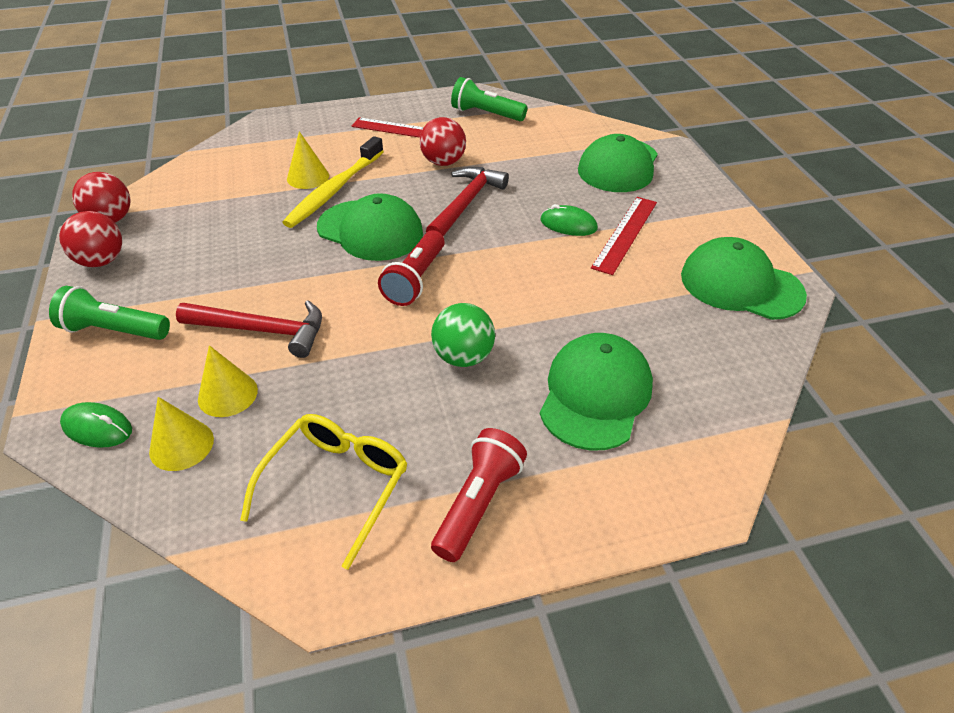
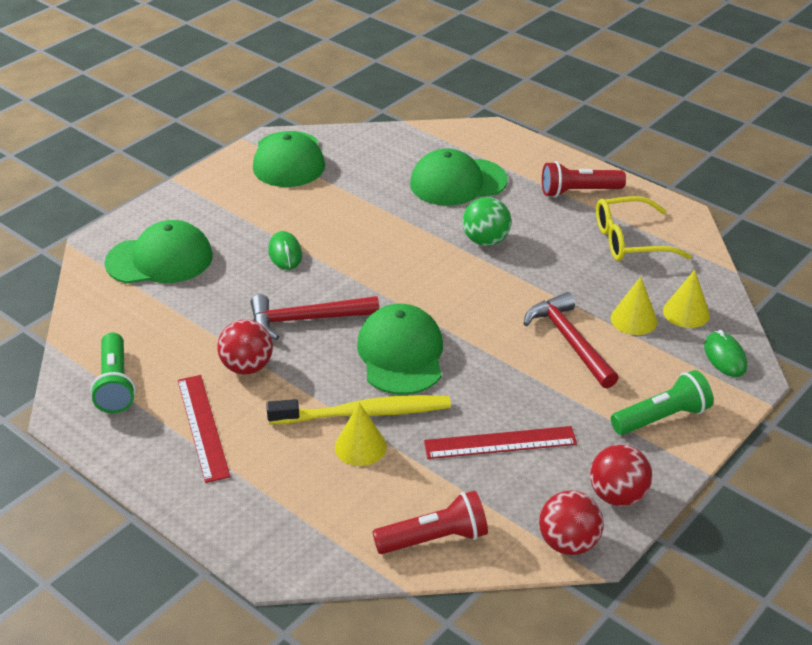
camera: 125 degrees left, 5 degrees down
green flashlight [49,286,170,340] -> green flashlight turned 90 degrees counterclockwise [611,370,713,435]
red flashlight [378,230,445,306] -> red flashlight moved to [373,491,488,554]
red ruler [591,197,657,275] -> red ruler moved to [424,426,577,459]

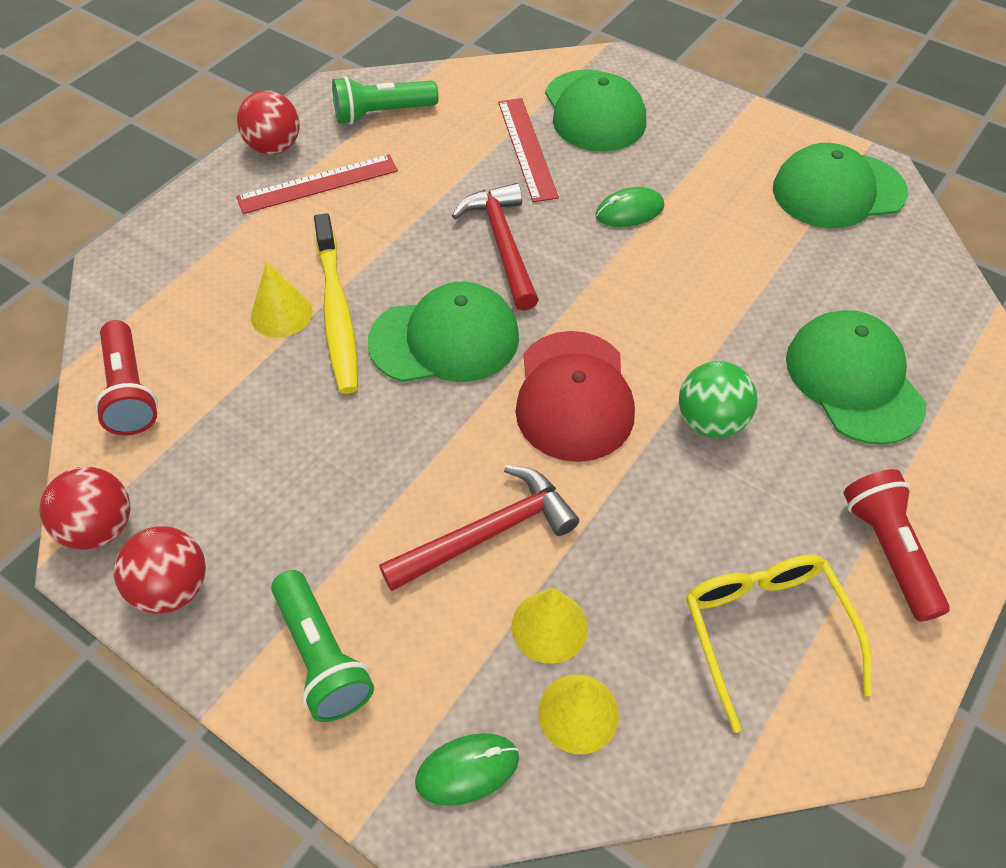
camera: 85 degrees right, 15 degrees up
red ball [217,319,273,374] -> red ball moved to [237,90,300,155]
red ruler [424,426,577,459] -> red ruler moved to [498,98,559,202]
none -> red cap [515,331,635,462]

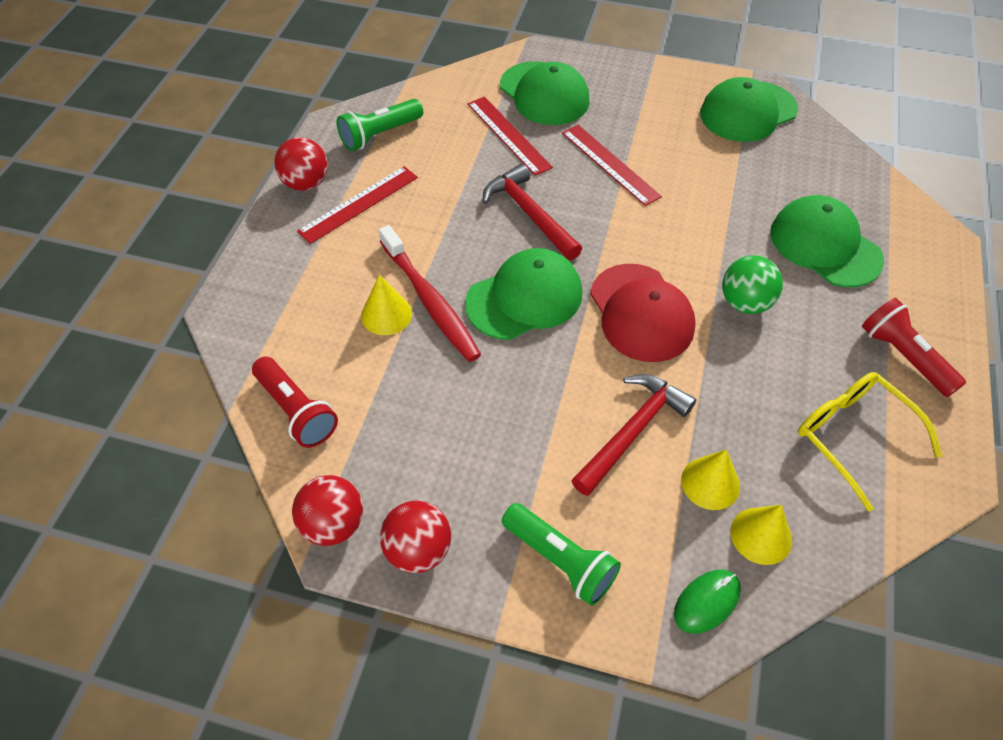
camera: 20 degrees left, 0 degrees up
yellow toothbrush [314,213,358,394] -> red toothbrush [379,225,481,362]
green mouse [595,187,664,227] -> red ruler [562,125,662,206]

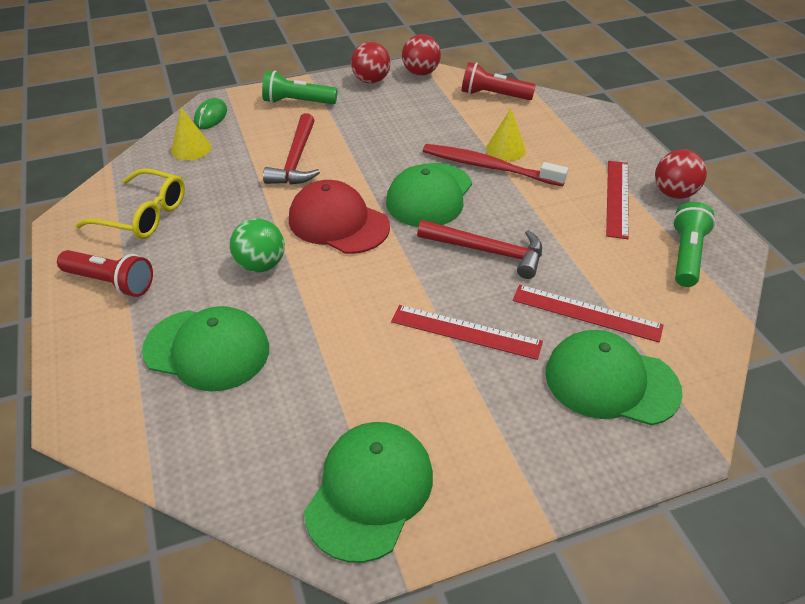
camera: 145 degrees right, 10 degrees down
yellow cone [681,450,740,510] -> none

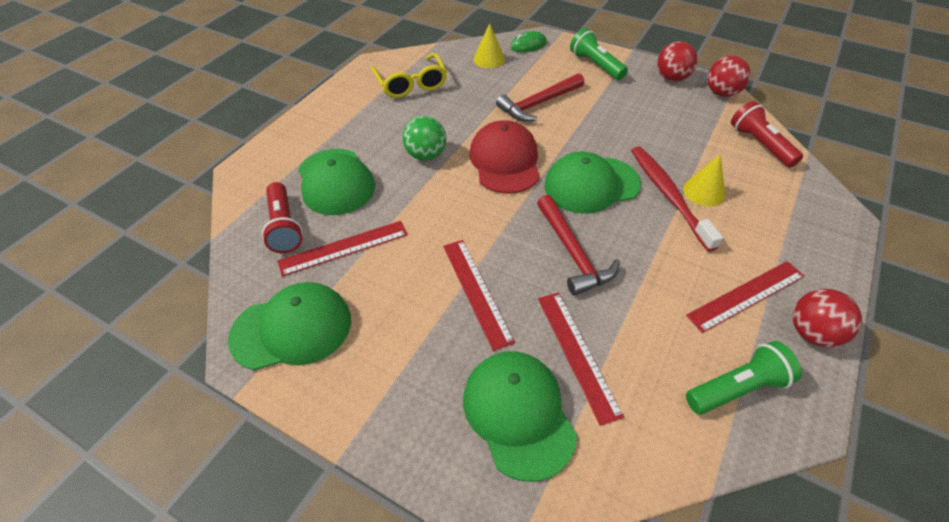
camera: 50 degrees right, 5 degrees up
red flashlight [57,250,153,297] -> red flashlight moved to [262,182,303,253]
none -> red ruler [277,221,408,277]

